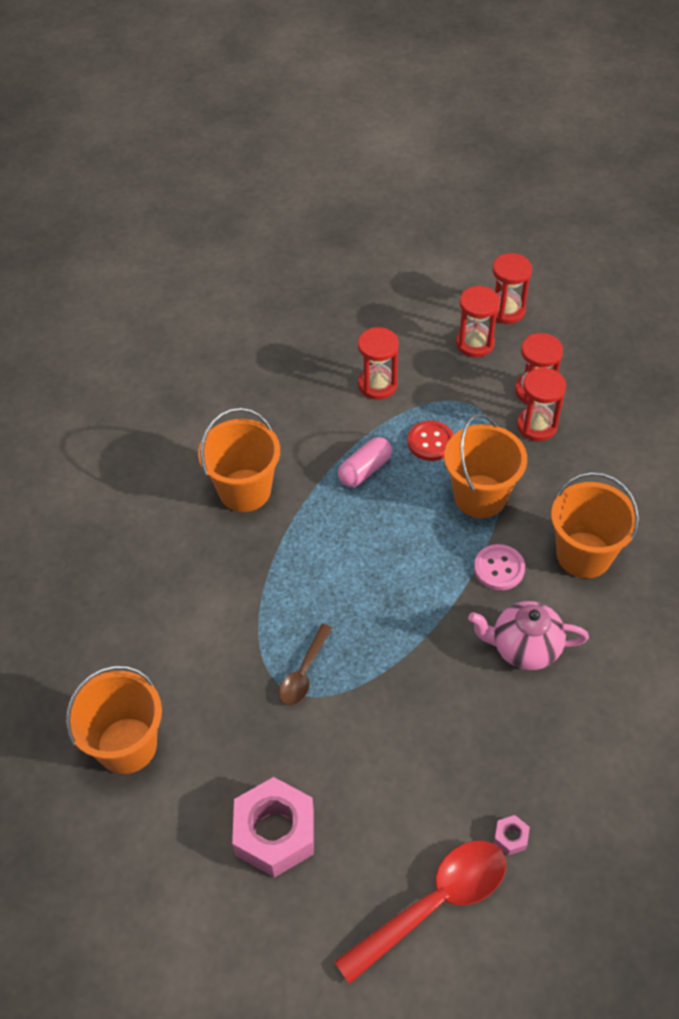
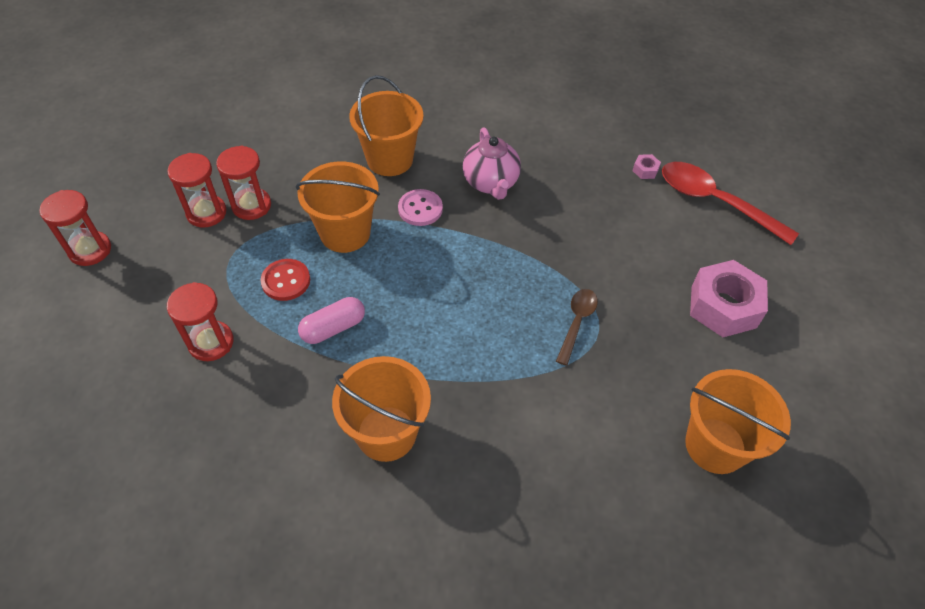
camera: 110 degrees left, 0 degrees up
brown spoon [279,624,332,706] -> brown spoon turned 75 degrees counterclockwise [556,289,598,366]
pink capsule [338,437,392,487] -> pink capsule turned 60 degrees counterclockwise [298,297,365,344]
red hourglass [456,285,500,358] -> none

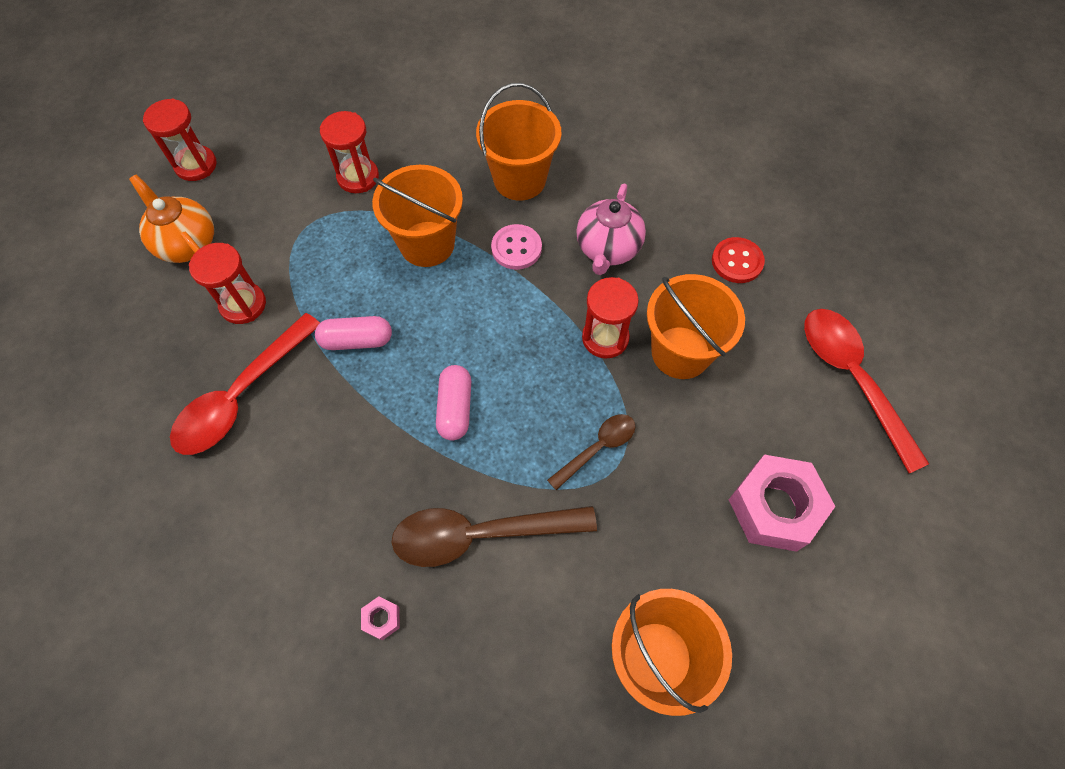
camera: 30 degrees right, 10 degrees up
red hourglass [168,153,227,228] -> red hourglass moved to [582,277,639,359]
red button [261,259,310,301] -> red button moved to [712,237,765,283]
orange bucket [332,356,431,462] -> orange bucket moved to [647,274,745,379]
pink nut [632,154,661,179] -> pink nut moved to [361,596,400,640]
none -> orange teapot [129,174,214,263]
none -> red spoon [170,313,320,455]
none -> brown spoon [391,506,597,567]
none -> pink capsule [436,365,471,440]

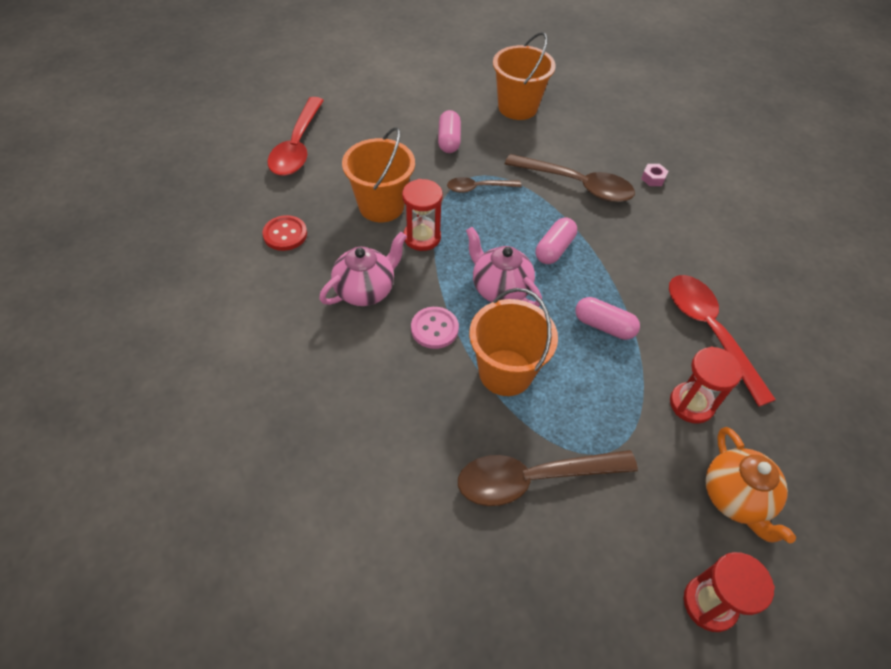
camera: 150 degrees left, 10 degrees down
red spoon [170,313,320,455] -> red spoon turned 90 degrees counterclockwise [669,275,776,407]
red hourglass [320,111,379,193] -> brown spoon [458,450,638,506]
orange bucket [476,83,561,201] -> none
pink nut [729,454,836,552] -> none
none -> pink capsule [438,110,461,153]
none -> pink teapot [466,227,542,307]

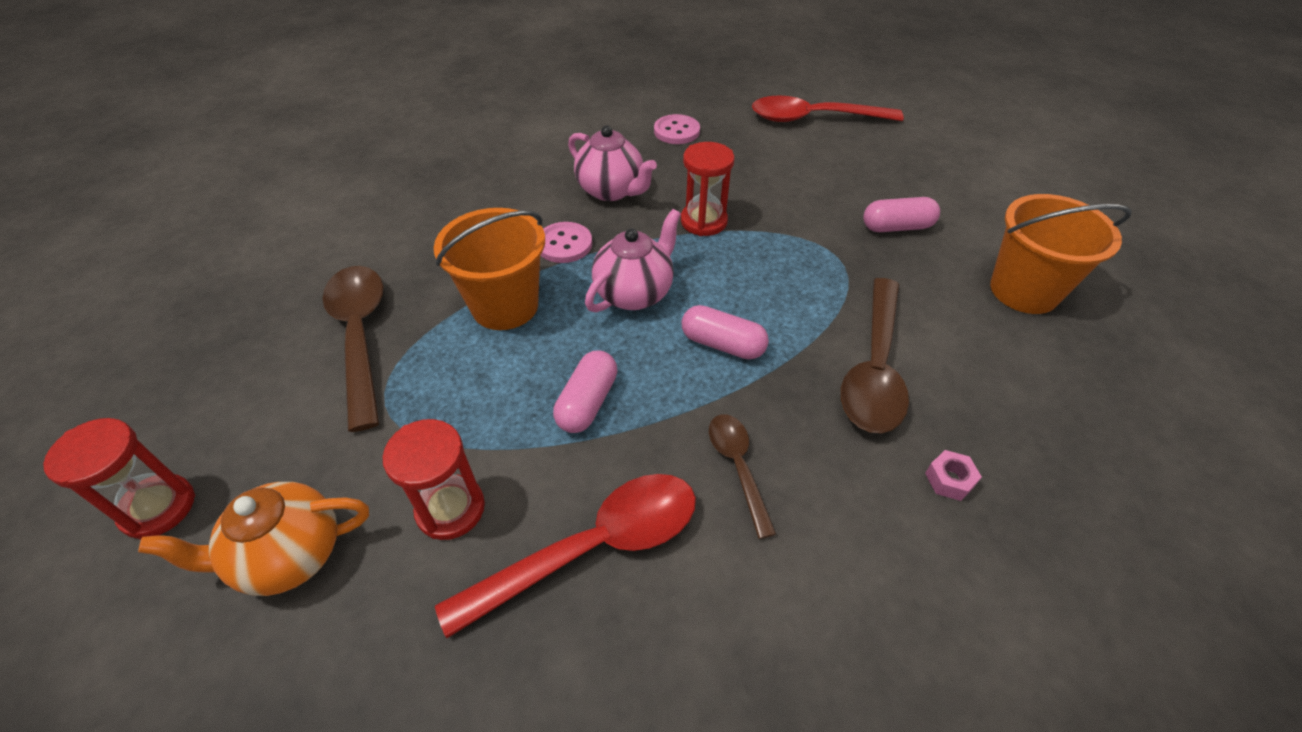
camera: 85 degrees right, 5 degrees down
red button [262,215,307,251] -> pink button [654,114,700,144]
orange bucket [342,127,415,222] -> none
brown spoon [447,177,521,193] -> brown spoon moved to [709,414,776,539]

